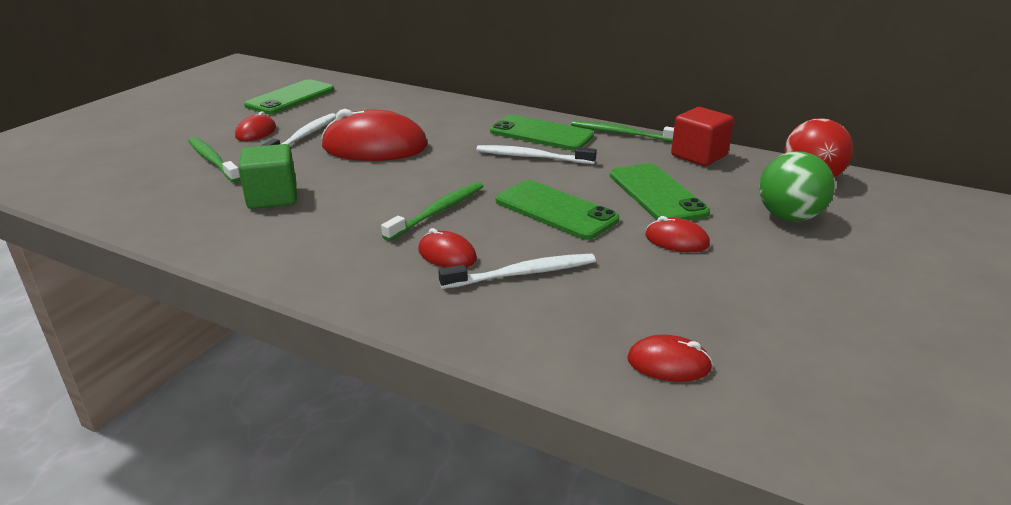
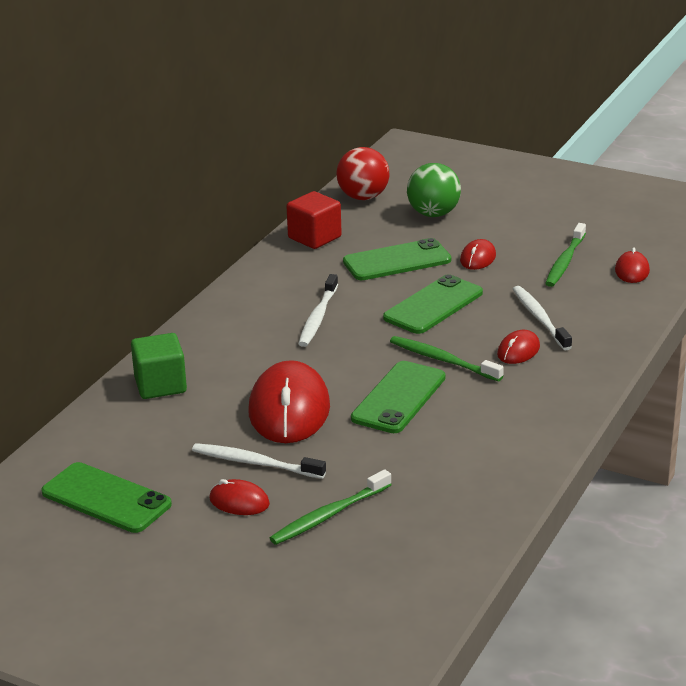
camera: 90 degrees left, 0 degrees up
green cube [239,144,297,209] -> green cube moved to [131,333,187,399]
green phone [490,115,594,151] -> green phone moved to [351,361,446,433]
green toothbrush [571,120,674,142] -> green toothbrush moved to [545,223,586,287]

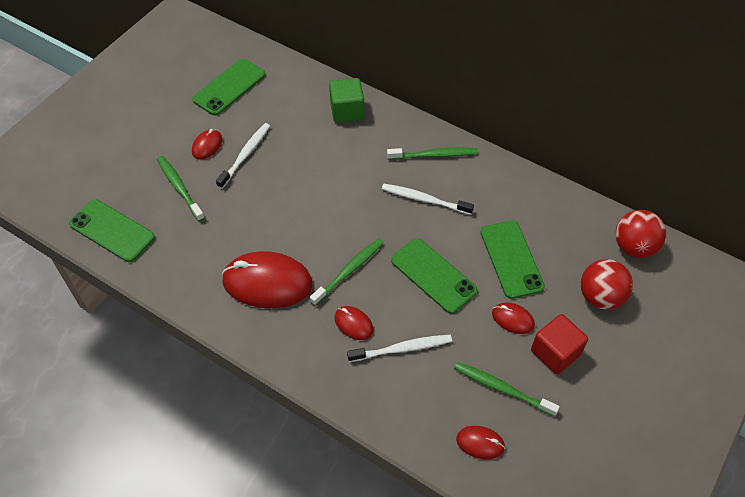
camera: 95 degrees right, 25 degrees up
red mouse [249,360,330,443] -> red mouse moved to [222,251,313,308]
red cube [287,191,342,249] -> red cube moved to [531,314,588,375]
green phone [351,361,446,433] -> green phone moved to [69,199,155,262]
green ball [407,163,461,217] -> red ball [580,259,633,310]
none -> green toothbrush [387,147,478,160]

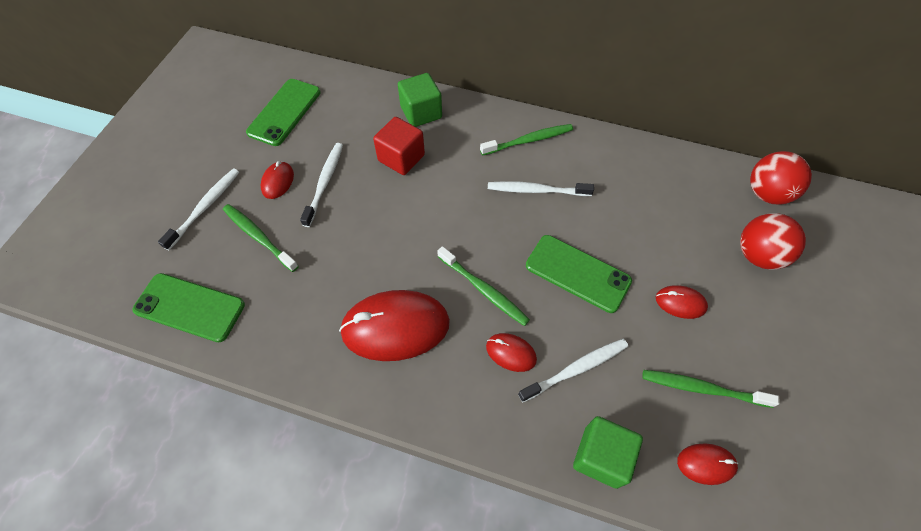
camera: 15 degrees left, 5 degrees up
green toothbrush [310,238,383,306] -> green toothbrush turned 105 degrees clockwise [437,246,530,326]
green phone [481,220,545,299] -> none
red cube [531,314,588,375] -> red cube moved to [373,117,425,175]
none -> white toothbrush [158,168,239,250]
none -> green cube [573,416,643,489]

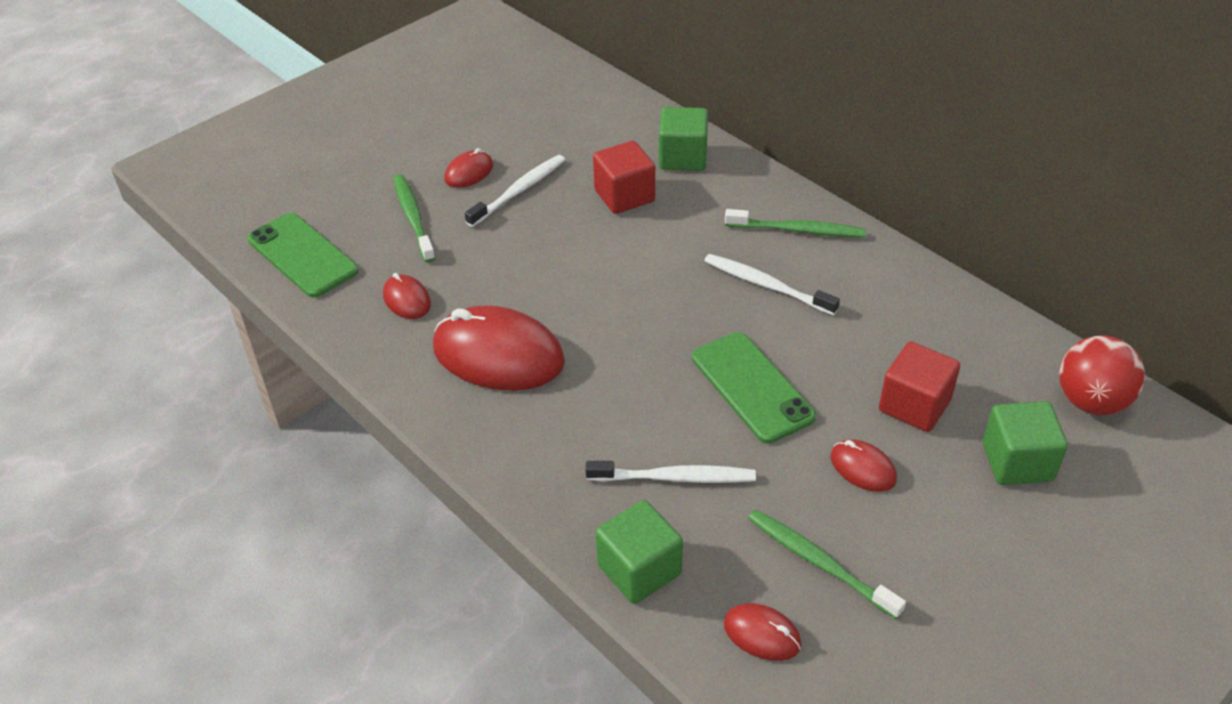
camera: 30 degrees right, 15 degrees down
white toothbrush [158,168,239,250] -> none
green phone [246,79,321,146] -> none
green toothbrush [437,246,530,326] -> none
red mouse [486,333,537,372] -> red mouse moved to [383,273,431,319]
red ball [740,213,806,270] -> green cube [982,401,1068,485]
none -> red cube [879,342,960,432]

